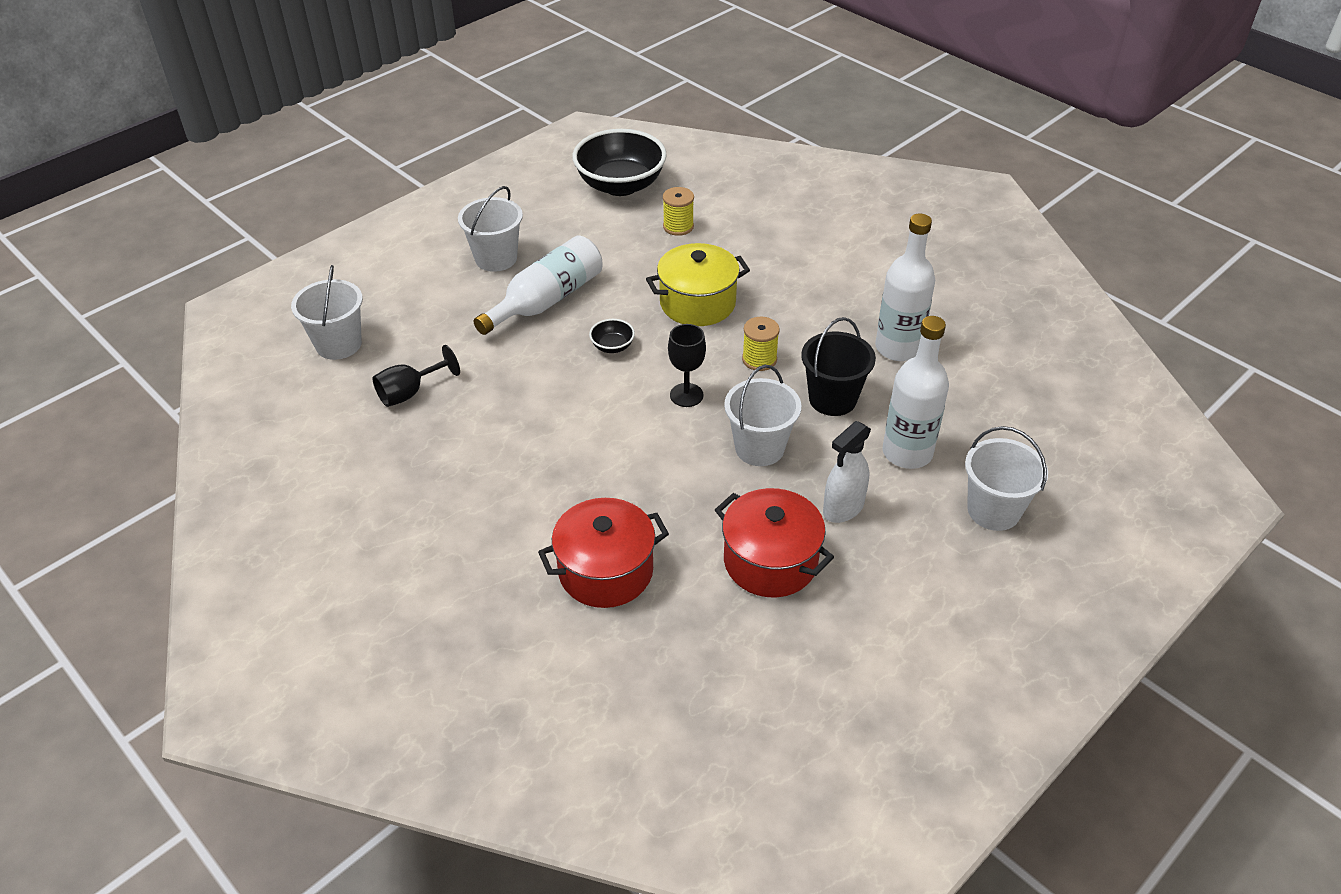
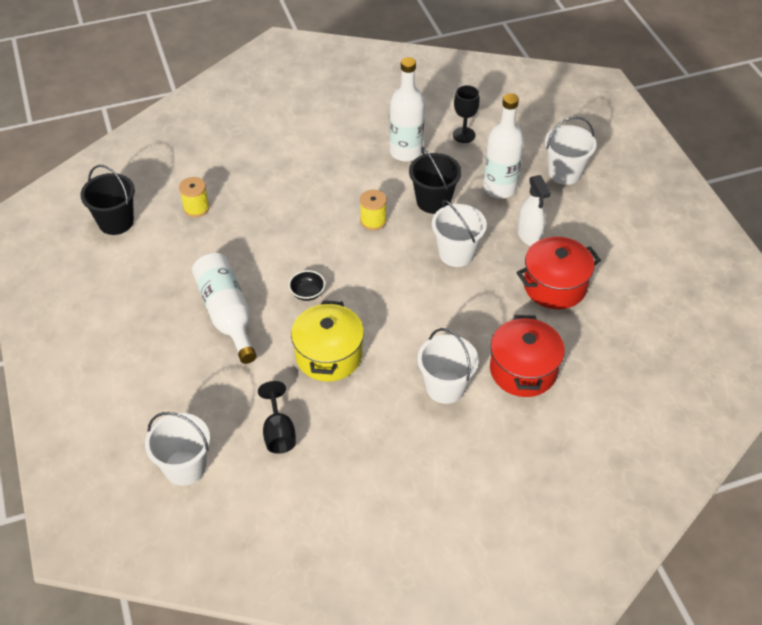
camera: 65 degrees left, 5 degrees up
white bucket [458,186,523,272] -> white bucket moved to [417,328,479,404]
black bowl [572,129,667,196] -> black bucket [80,165,135,235]
yellow pot [646,243,750,326] -> yellow pot moved to [291,300,364,381]
black goblet [668,324,706,407] -> black goblet moved to [453,85,480,143]

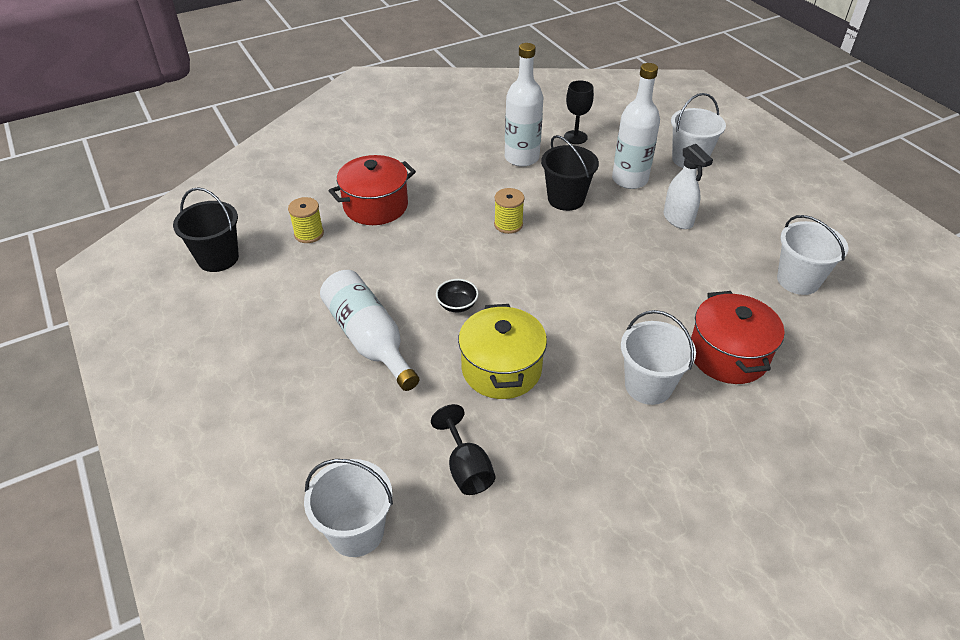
camera: 10 degrees left, 5 degrees down
white bucket [432,200,487,267] -> white bucket moved to [777,215,849,295]
red pot [516,237,601,309] -> red pot moved to [329,155,416,225]

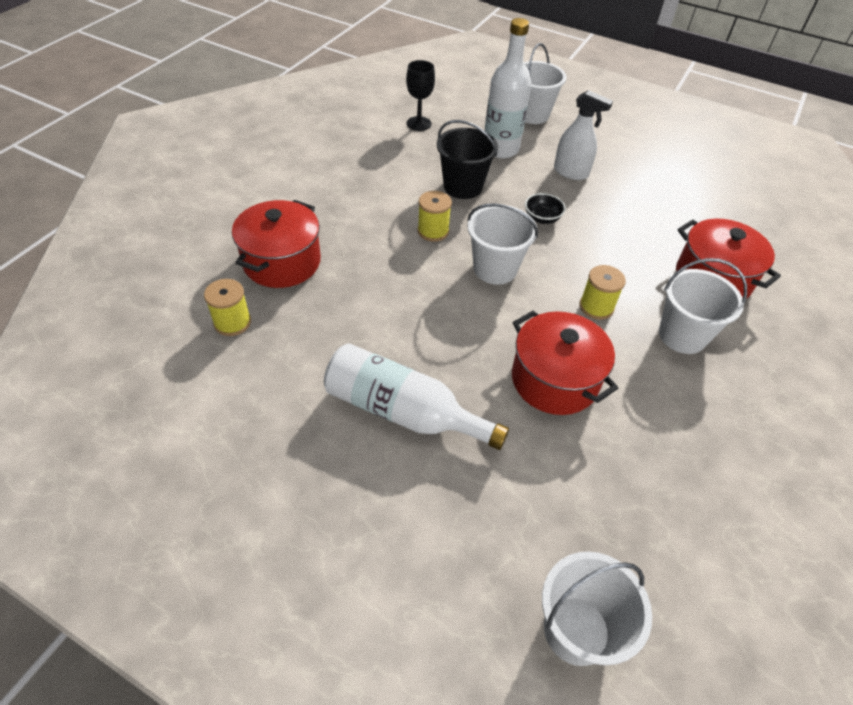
camera: 35 degrees left, 5 degrees up
black bucket [173,187,239,272] -> none
black goblet [431,404,495,495] -> none
black bowl [436,279,479,312] -> black bowl moved to [525,193,566,224]
yellow pot [458,304,547,399] -> red pot [512,311,618,415]
white bottle [505,43,544,167] -> none
white bucket [777,215,849,295] -> white bucket moved to [467,203,538,285]
none -> yellow spool [580,265,626,320]

